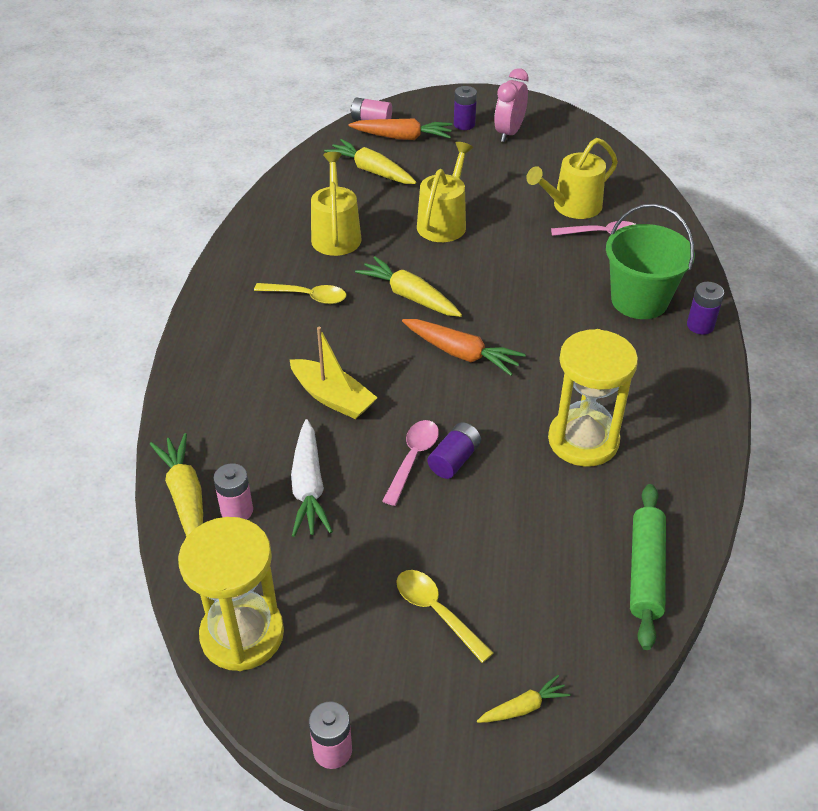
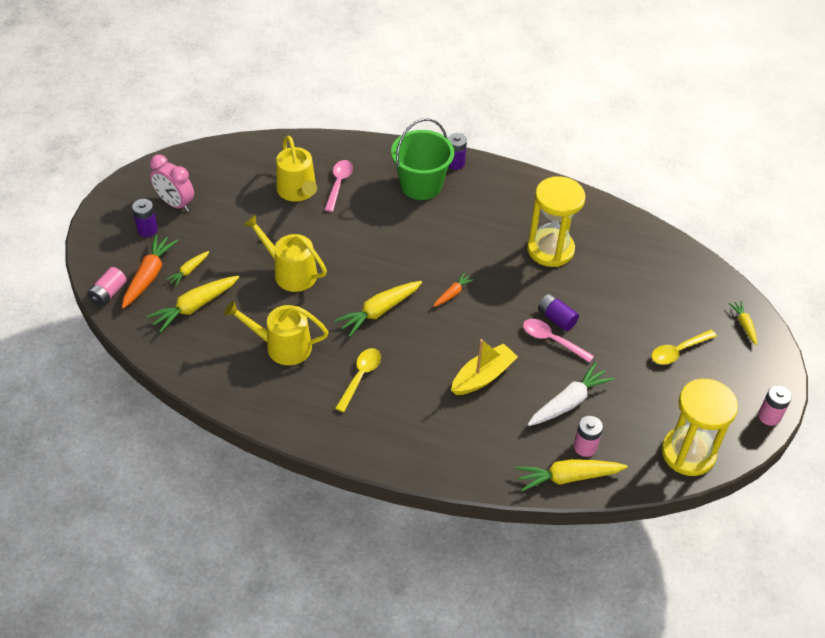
camera: 80 degrees left, 5 degrees up
white carrot [291,419,333,537] -> white carrot turned 45 degrees counterclockwise [528,362,615,426]
orange carrot [402,319,526,376] -> orange carrot [433,272,475,307], size x0.55
green rolling pin [630,484,666,650] -> none
none -> yellow carrot [166,251,209,287]

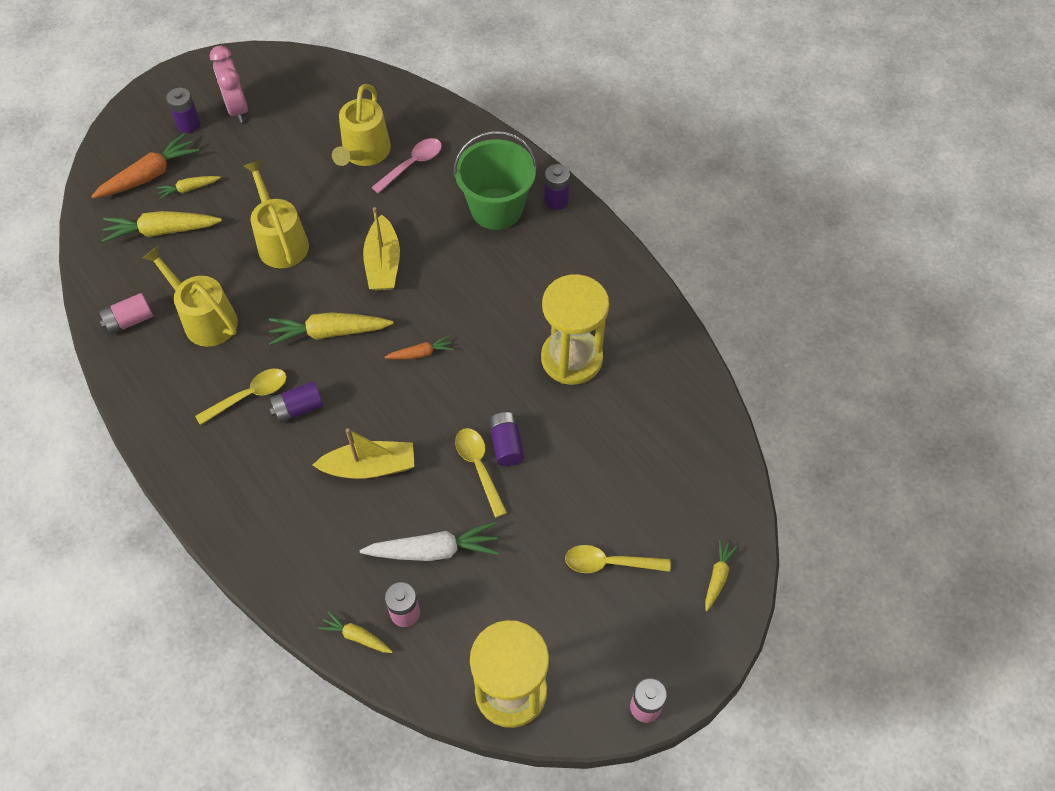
camera: 35 degrees right, 10 degrees up
pink battery [87,267,127,306] -> pink battery moved to [99,293,153,334]
yellow carrot [515,459,628,492] -> yellow carrot [318,611,393,653], size x0.55
pink spoon [523,319,594,363] -> yellow spoon [455,428,507,518]
none -> purple battery [269,381,324,423]
none -> yellow boat [363,207,400,291]

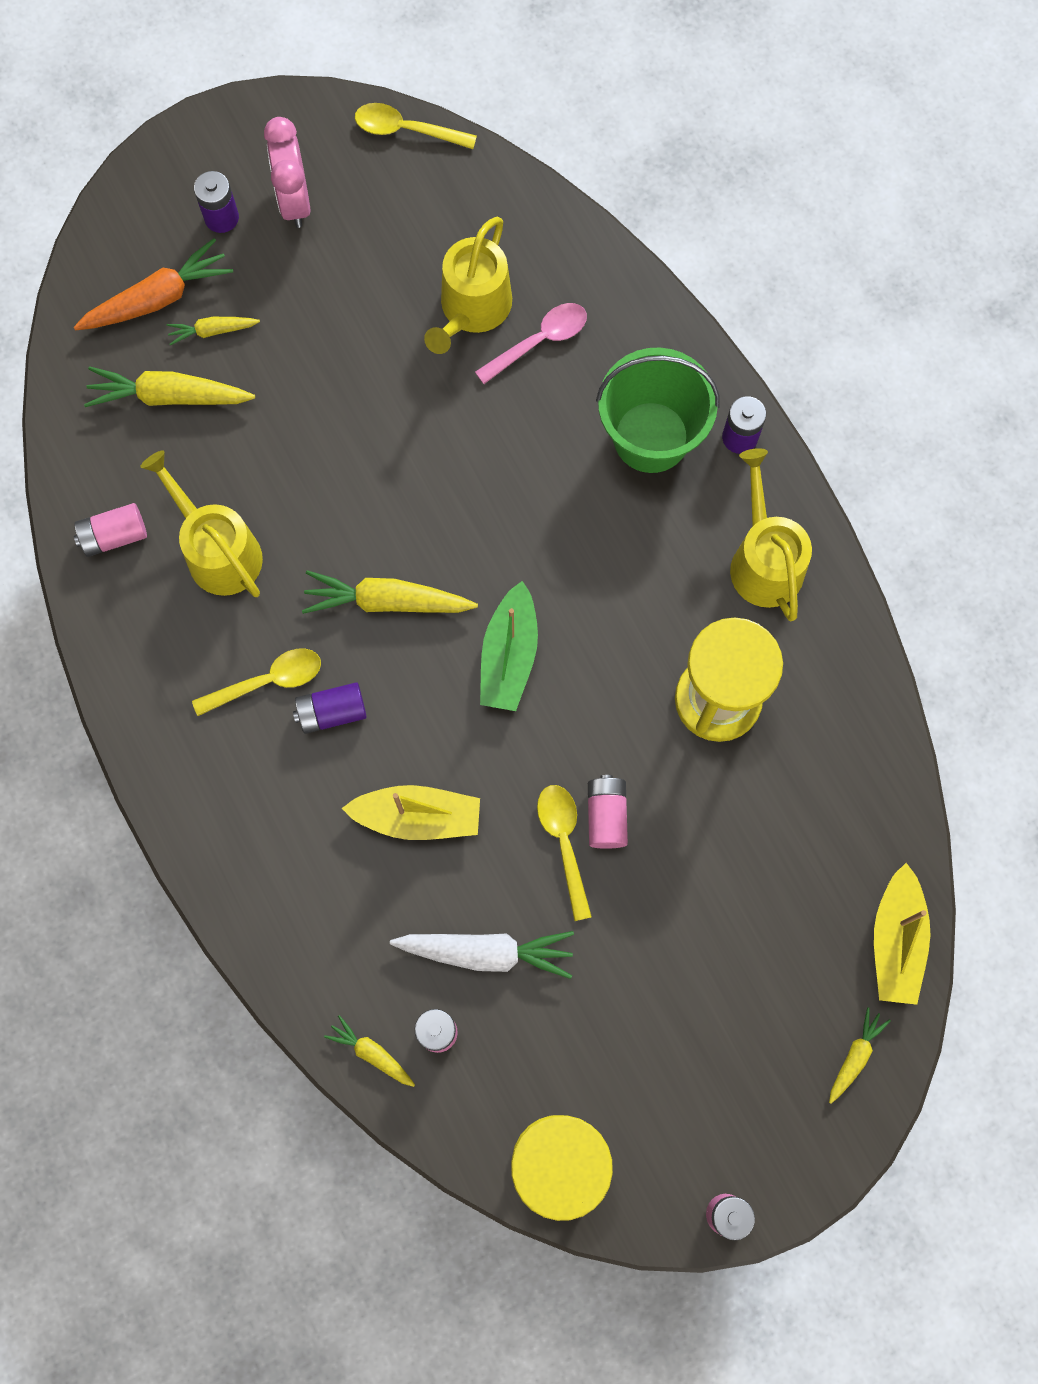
camera: 10 degrees right, 15 degrees up
yellow watering can [244,160,309,268] -> yellow watering can moved to [730,448,812,621]
yellow boat [363,207,400,291] -> yellow boat moved to [874,863,930,1005]
orange carrot [385,335,454,359] -> green boat [480,581,538,711]
purple battery [489,412,524,466] -> pink battery [588,775,628,849]
yellow spoon [565,545,671,573] -> yellow spoon moved to [355,103,477,149]

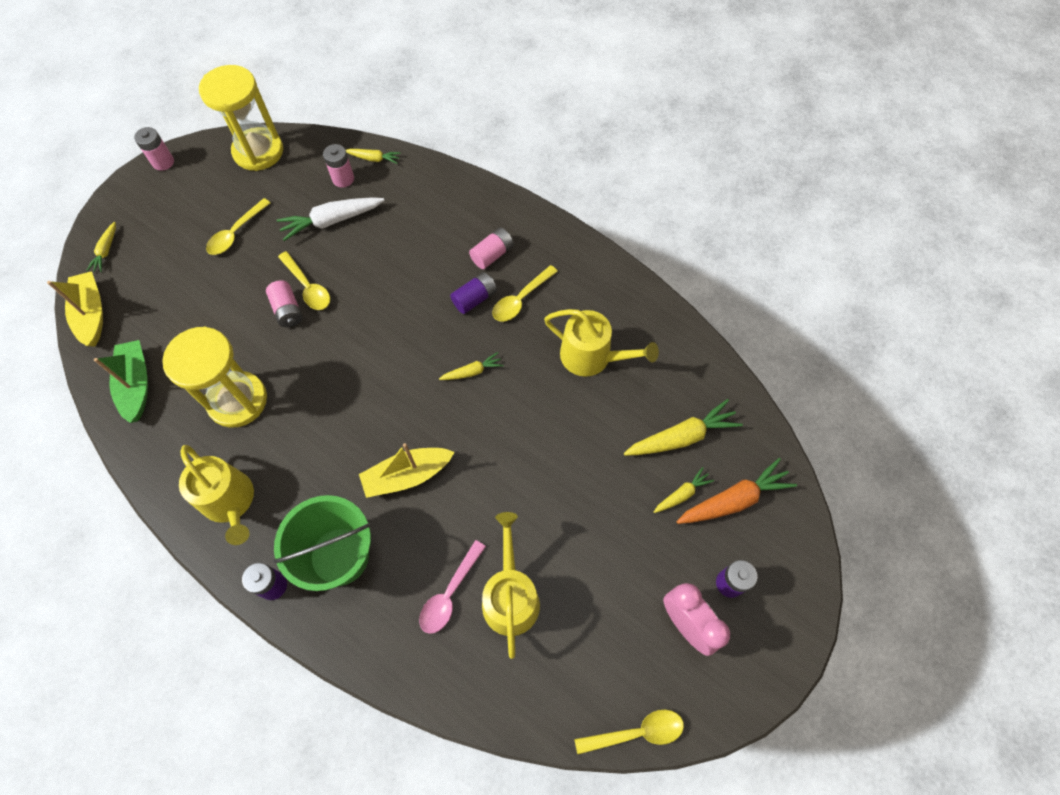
camera: 155 degrees right, 10 degrees down
orange carrot [74,238,233,331] -> orange carrot turned 150 degrees counterclockwise [677,458,797,524]
pink battery [74,503,147,557] -> pink battery moved to [469,227,514,269]
yellow carrot [302,570,478,614] -> yellow carrot [439,352,503,380], size x0.55
yellow boat [342,785,480,840] -> yellow boat moved to [359,443,455,498]
green boat [480,581,538,711] -> green boat moved to [94,340,148,423]
none -> yellow spoon [206,198,271,255]

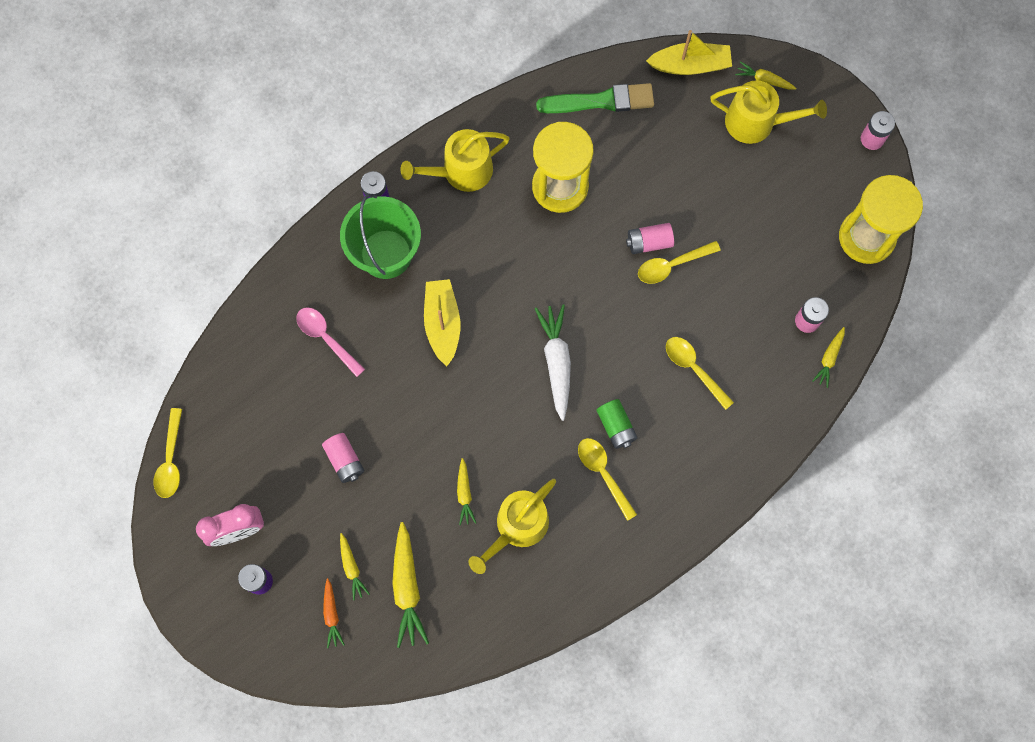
camera: 105 degrees right, 10 degrees up
green boat [94,340,148,423] -> green brush [536,83,654,113]
yellow spoon [206,198,271,255] -> yellow spoon moved to [666,337,734,410]
white carrot [277,197,385,241] -> white carrot moved to [535,304,571,421]
yellow carrot [439,352,503,380] -> yellow carrot moved to [457,458,476,525]
purple battery [450,272,497,314] -> green battery [597,399,638,449]
pink battery [469,227,514,269] -> pink battery moved to [322,433,364,483]
yellow watering can [482,512,540,659] -> yellow watering can moved to [710,80,827,144]
orange carrot [677,458,797,524] -> orange carrot [323,578,345,648], size x0.55

